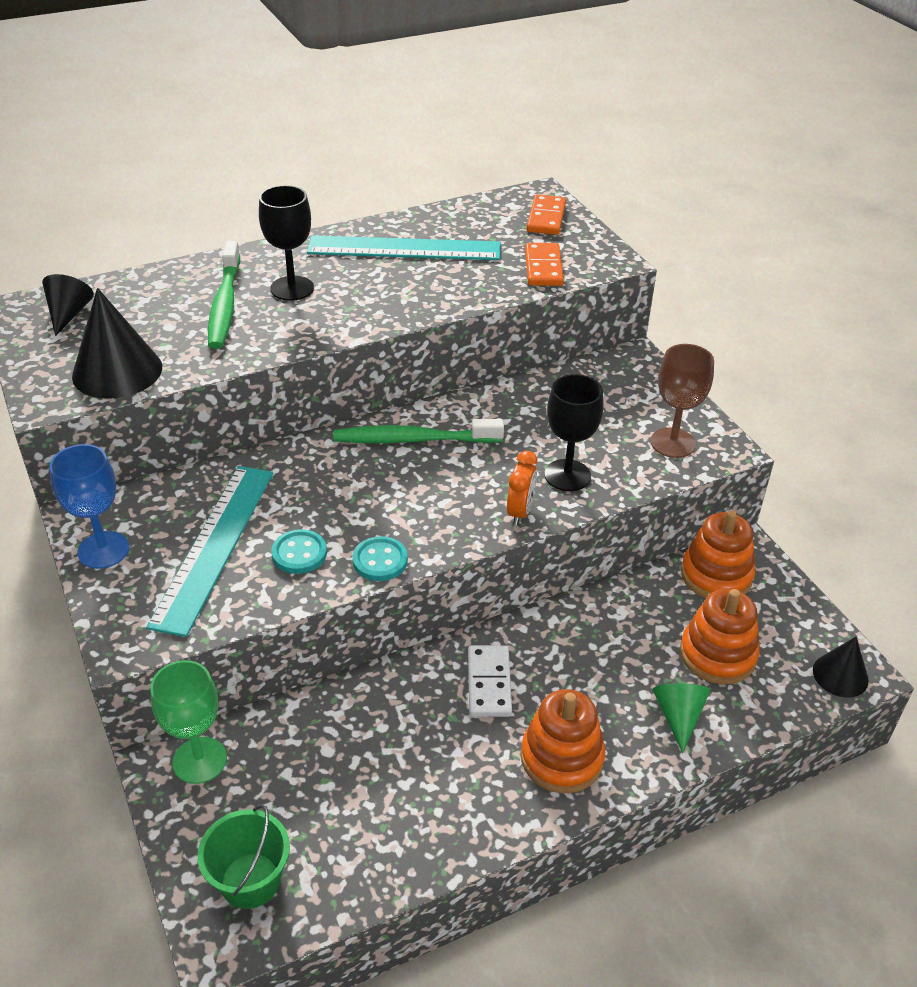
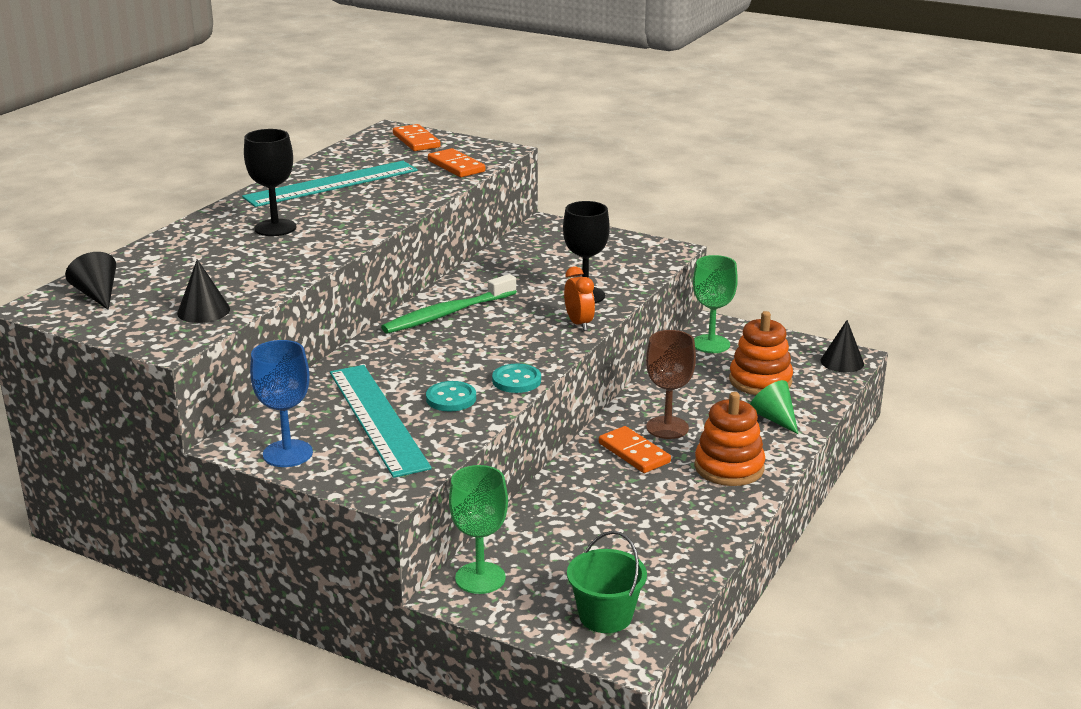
camera: 35 degrees left, 15 degrees down
black cone [72,288,162,399] -> black cone [177,259,230,323], size x0.60
green toothbrush [208,241,240,349] -> none
white domino [468,645,512,717] -> orange domino [599,426,671,473]
brown goblet [651,344,714,458] -> brown goblet moved to [646,330,696,439]
orange stacking toy [681,510,755,598] -> green goblet [693,255,738,353]

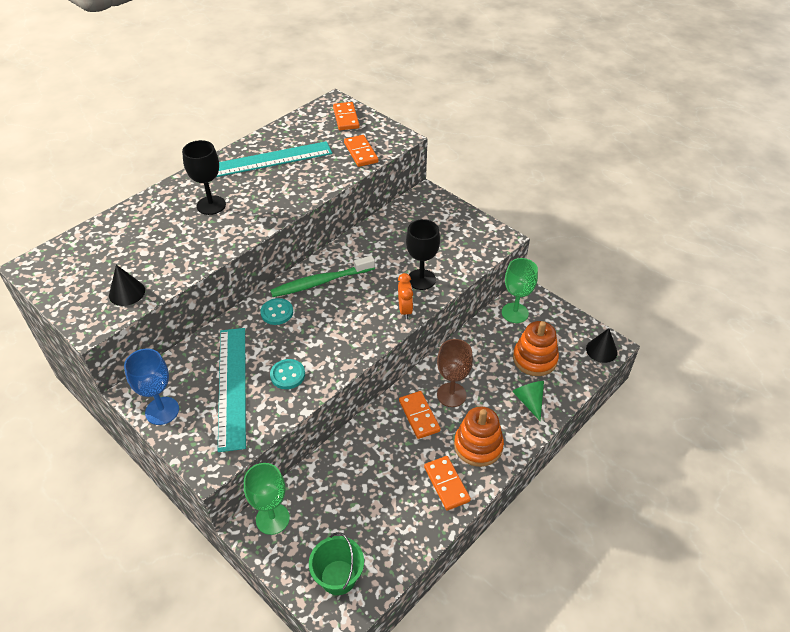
camera: 15 degrees right, 20 degrees up
black cone [65,252,116,310] -> none
turquoise button [492,364,541,393] -> turquoise button moved to [260,298,293,325]
none -> orange domino [424,456,471,511]

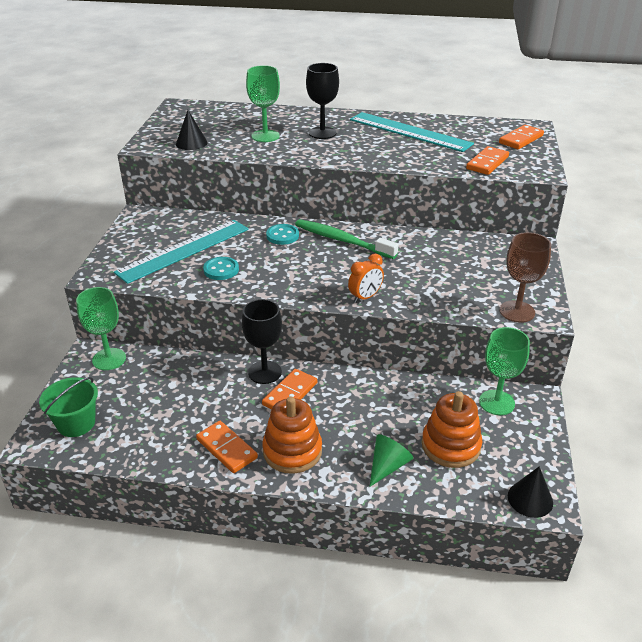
camera: 55 degrees right, 10 degrees down
blue goblet [124,349,179,425] -> none
black goblet [406,219,440,290] -> black goblet moved to [242,299,282,384]
orange domino [424,456,471,511] -> orange domino turned 75 degrees counterclockwise [196,421,258,473]
brown goblet [437,339,473,407] -> brown goblet moved to [500,232,551,323]
none -> green goblet [246,65,280,142]

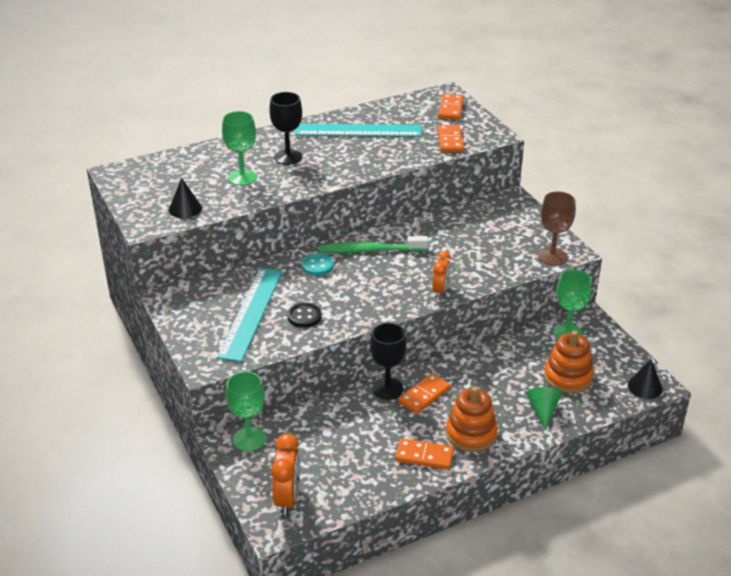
camera: 35 degrees left, 0 degrees up
green bucket [39,377,98,437] -> orange clock [271,434,300,516]
turquoise button [203,257,239,280] -> black button [287,303,322,328]
orange domino [262,369,317,409] -> orange domino turned 45 degrees clockwise [398,373,451,414]

